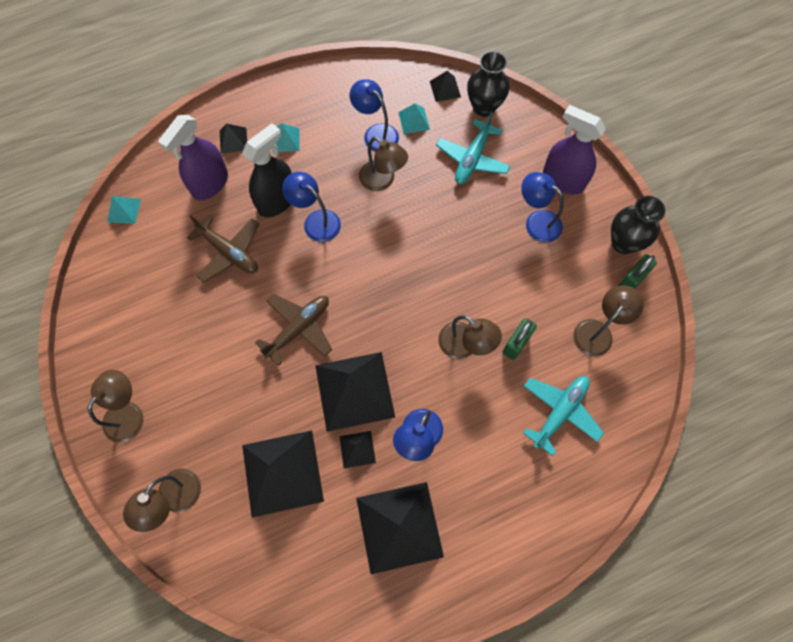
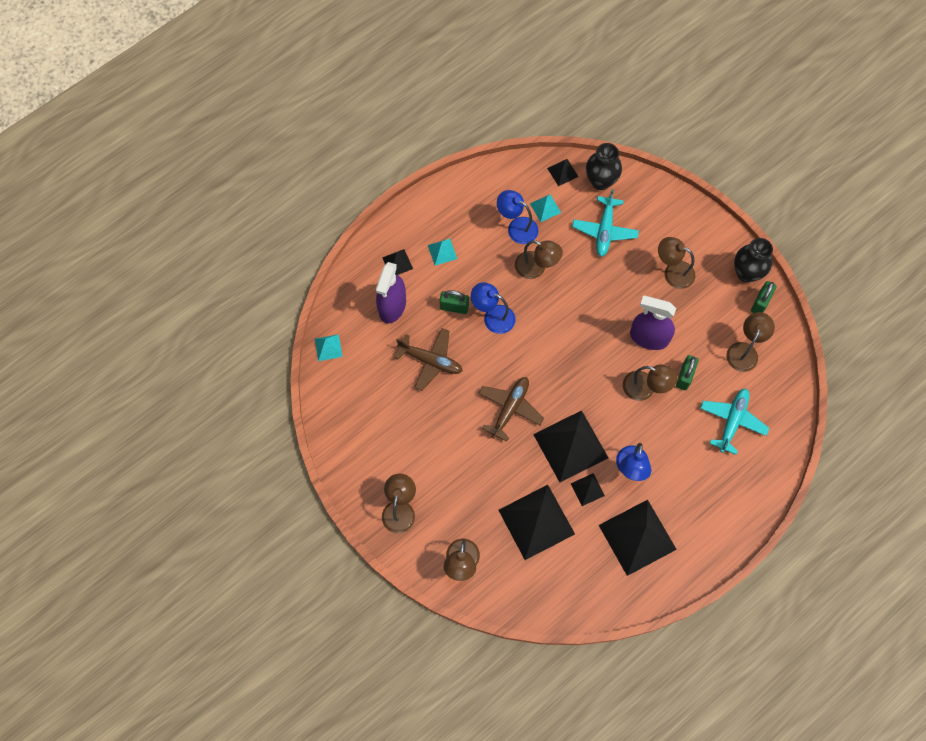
camera: 15 degrees left, 0 degrees up
black spray bottle [242,123,292,217] -> green padlock [440,290,469,314]
blue lamp [521,172,564,243] -> brown lamp [658,237,695,289]
purple spray bottle [543,105,606,195] -> purple spray bottle moved to [630,296,676,350]

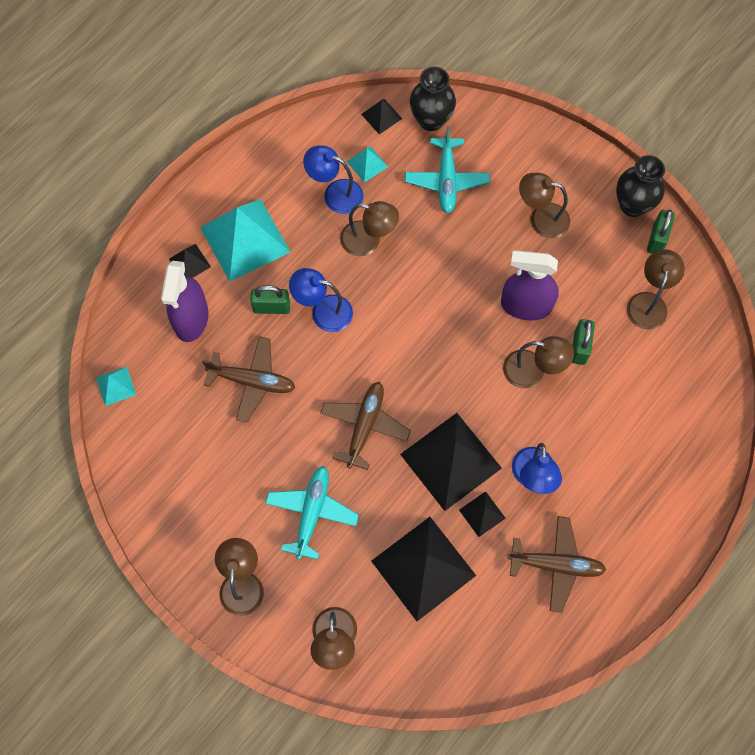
camera: 10 degrees left, 0 degrees up
turquoise pyramid [428,239,457,266] -> turquoise pyramid [200,199,290,282], size x2.20
black pyramid [599,500,677,576] -> brown plane [507,516,606,613]
turquoise plane [700,389,769,455] -> turquoise plane moved to [265,466,359,560]

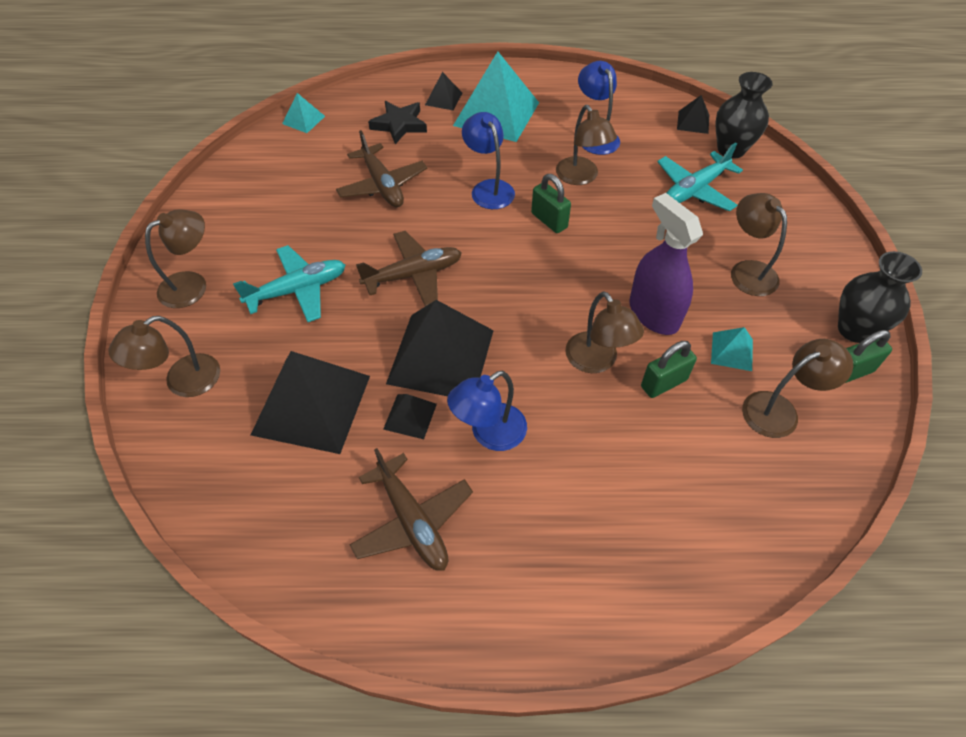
camera: 50 degrees right, 15 degrees down
purple spray bottle [161,261,208,342] -> black star [368,101,427,144]
green padlock [250,285,290,314] -> green padlock moved to [531,174,571,233]
turquoise pyramid [346,146,388,183] -> turquoise pyramid moved to [711,327,753,371]

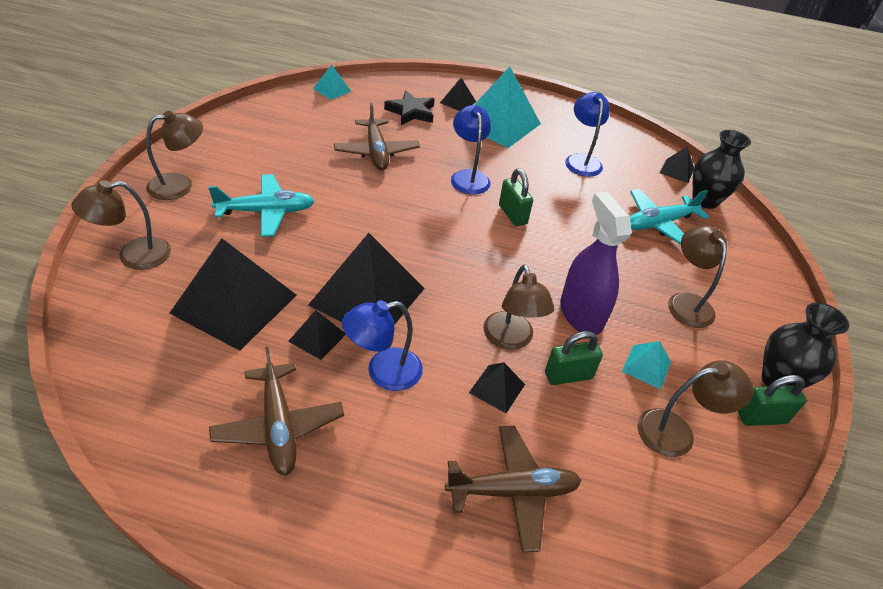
camera: 10 degrees right, 10 degrees down
brown plane [356,231,462,306] -> brown plane moved to [445,426,582,553]
brown lamp [556,105,617,185] -> none
none -> black pyramid [469,362,525,413]

